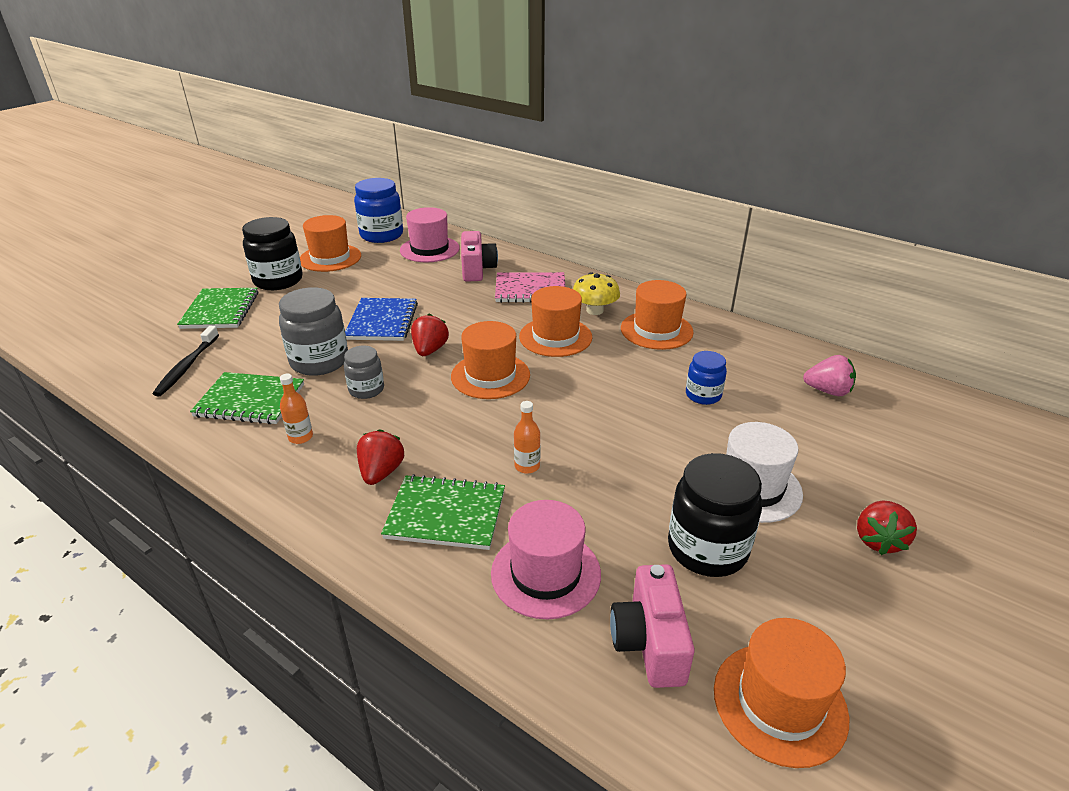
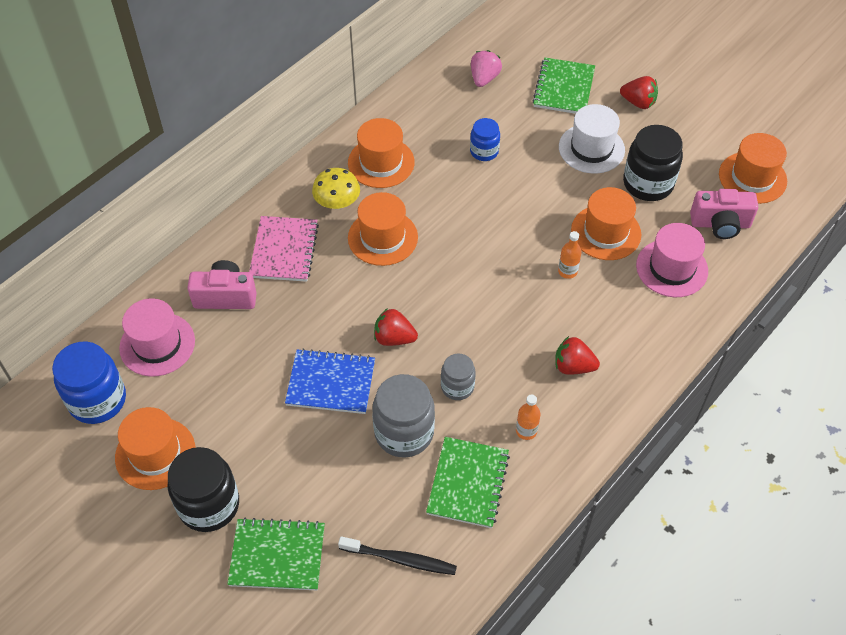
camera: 85 degrees left, 20 degrees up
green notebook [381,474,505,550] -> green notebook moved to [532,57,595,114]
orange hat [451,321,530,399] -> orange hat moved to [571,187,641,260]

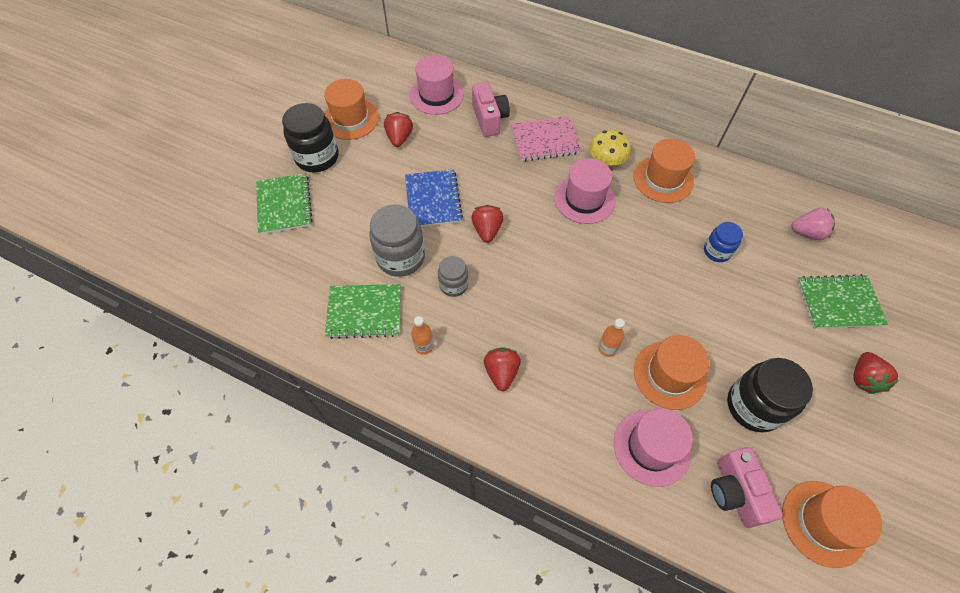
camera: 75 degrees right, 5 degrees up
blue jar [52,342,126,424] -> none
black toothbrush [338,536,457,575] -> none
orange hat [348,192,418,266] -> pink hat [554,159,615,224]
white hat [559,104,625,174] -> none
none -> red strawberry [384,112,413,147]

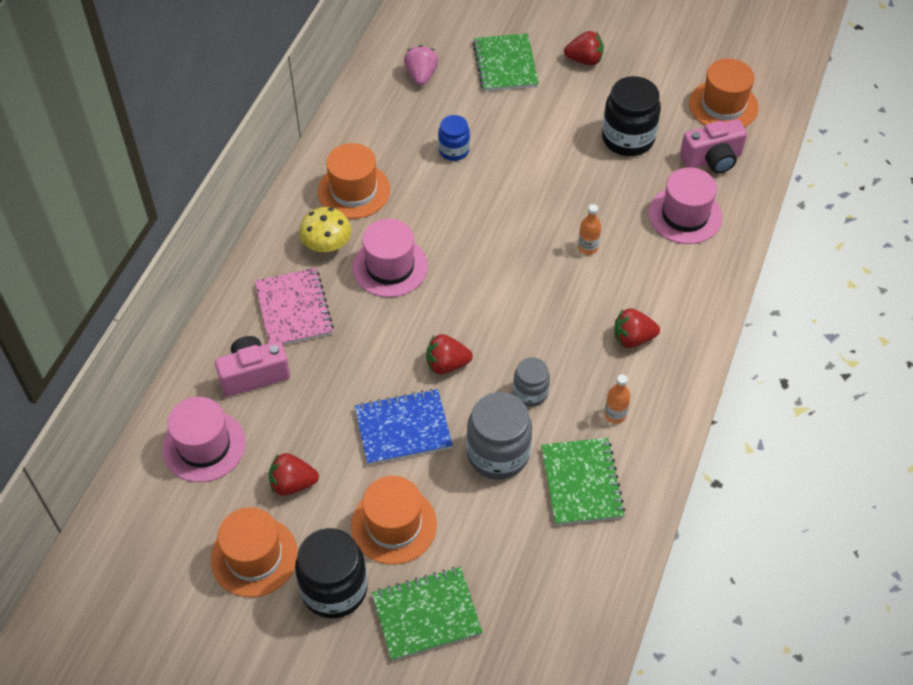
camera: 95 degrees left, 5 degrees down
orange hat [634,335,709,410] -> orange hat moved to [351,476,437,565]

